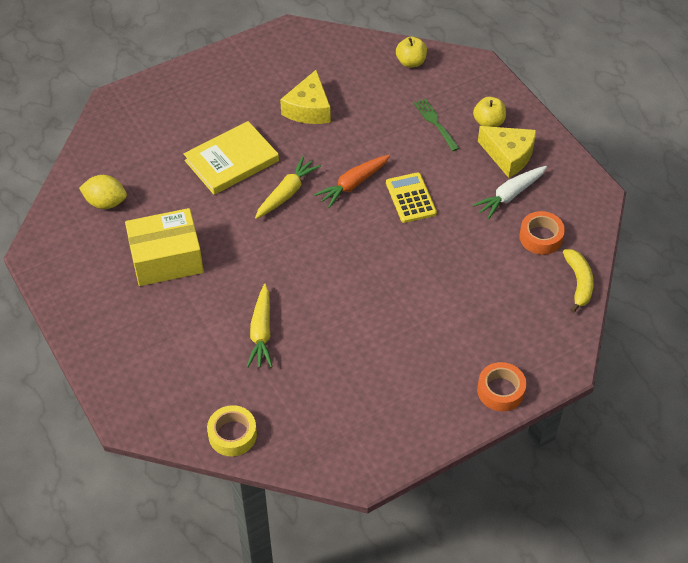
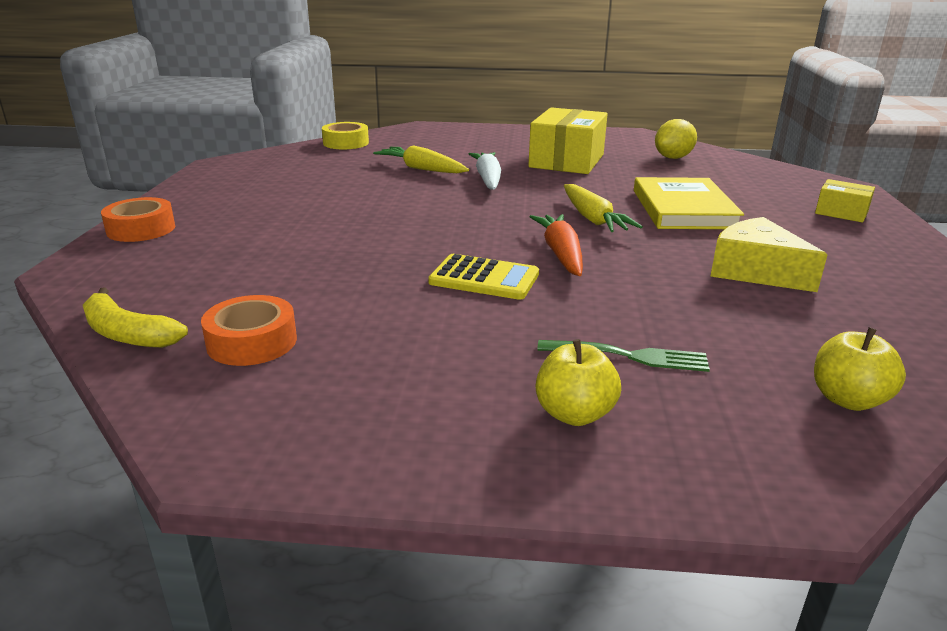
camera: 125 degrees right, 25 degrees down
white carrot [473,166,547,219] -> white carrot moved to [469,152,501,189]
yellow cheese [478,126,536,178] -> none
none -> yellow box [815,179,875,222]

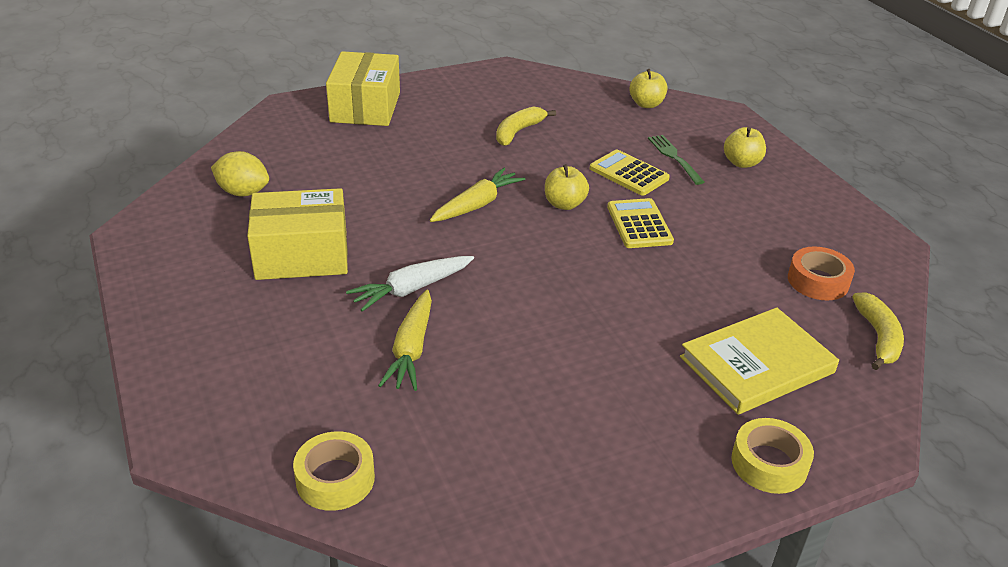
camera: 120 degrees left, 10 degrees up
orange tape [101,197,175,242] -> yellow tape [731,418,814,494]
orange carrot [530,214,583,276] -> yellow apple [545,164,589,210]
yellow book [634,177,744,229] -> yellow book moved to [680,307,839,415]
yellow cheese [710,217,828,292] -> yellow banana [496,106,556,146]
yellow box [815,179,875,222] -> yellow box [326,51,400,126], size x1.99
none -> yellow calculator [590,150,670,196]

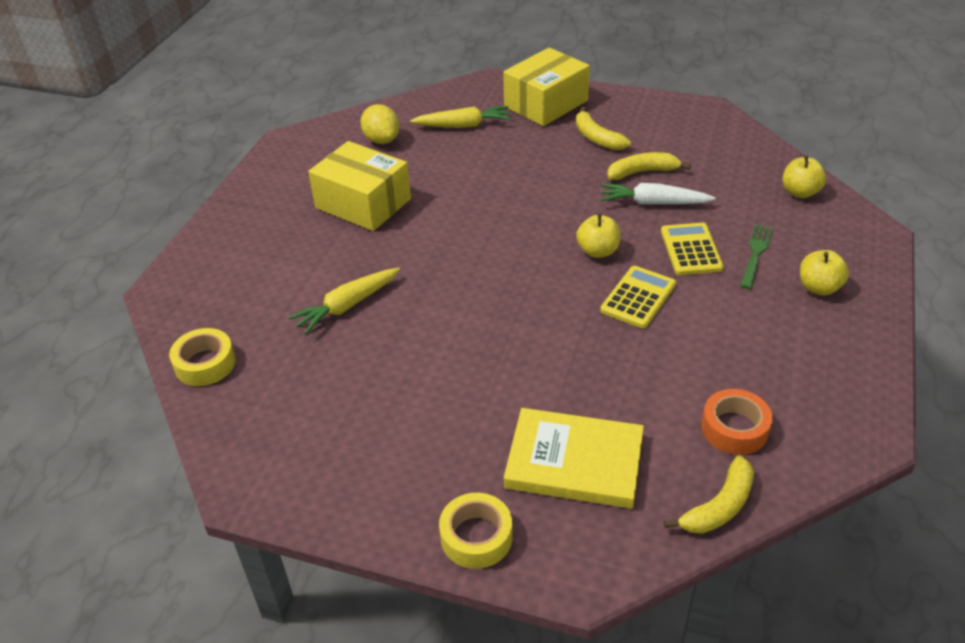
camera: 45 degrees right, 5 degrees up
white carrot [346,256,474,312] -> white carrot moved to [600,183,716,205]
yellow carrot [430,168,525,222] -> yellow carrot moved to [410,106,512,128]
none -> yellow banana [576,107,631,150]

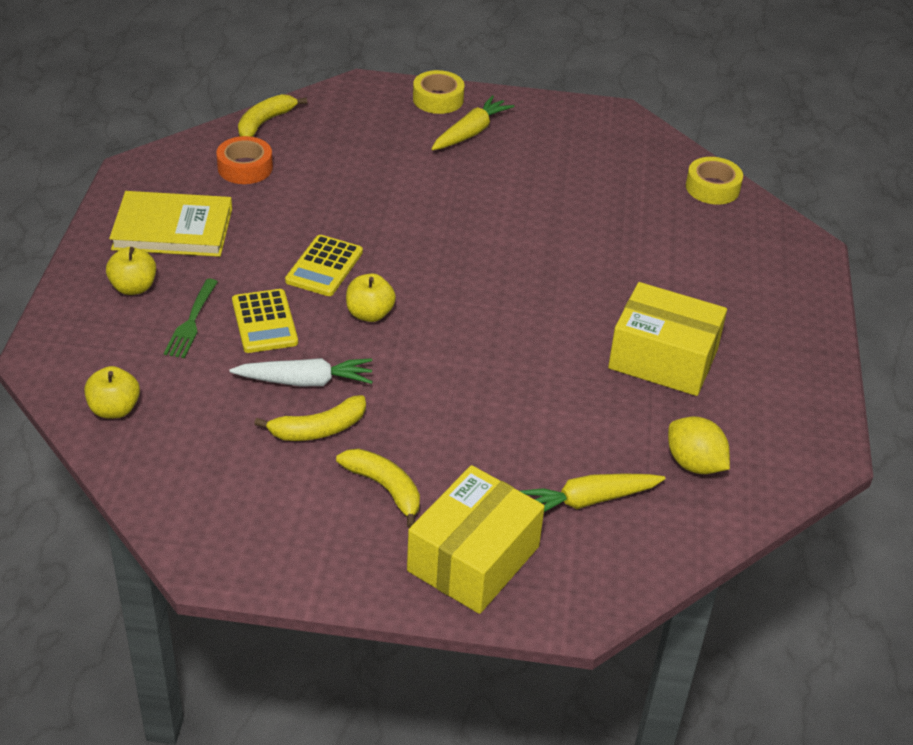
camera: 165 degrees right, 0 degrees up
yellow carrot [288,268,400,335] -> yellow carrot moved to [431,95,515,150]
yellow book [504,408,644,509] -> yellow book moved to [109,191,232,257]

